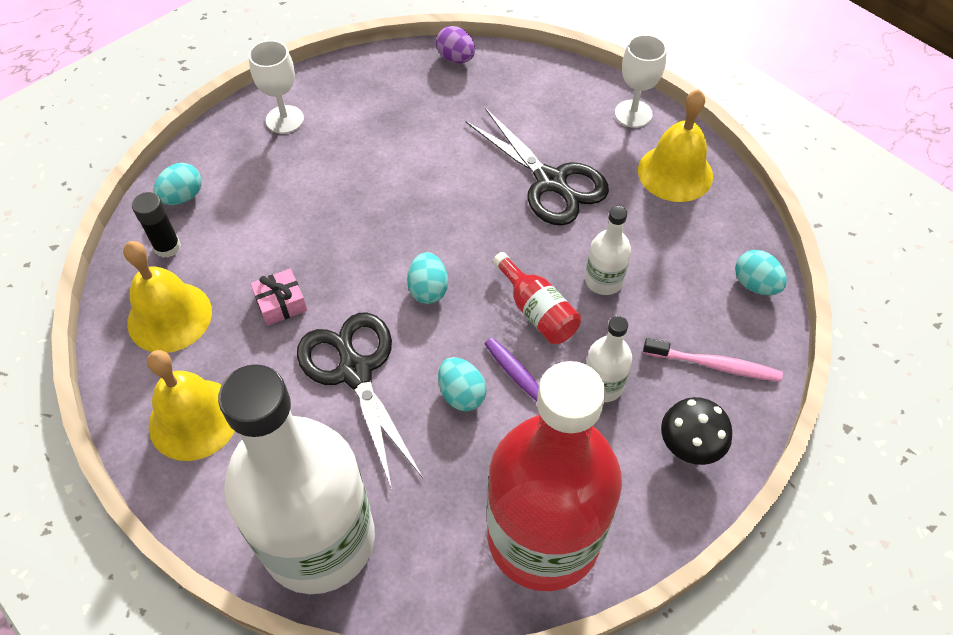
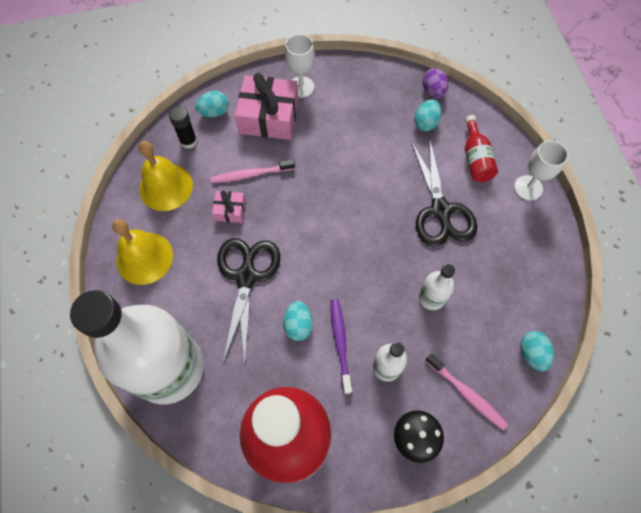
camera: 30 degrees right, 10 degrees up
turquoise egg [407,252,448,304] -> turquoise egg moved to [414,99,441,131]
red bottle [493,252,581,344] -> red bottle moved to [465,115,498,182]
yellow bell [638,89,713,202] -> none
none -> pink toothbrush [211,159,295,183]
none -> pink gift [235,73,298,140]

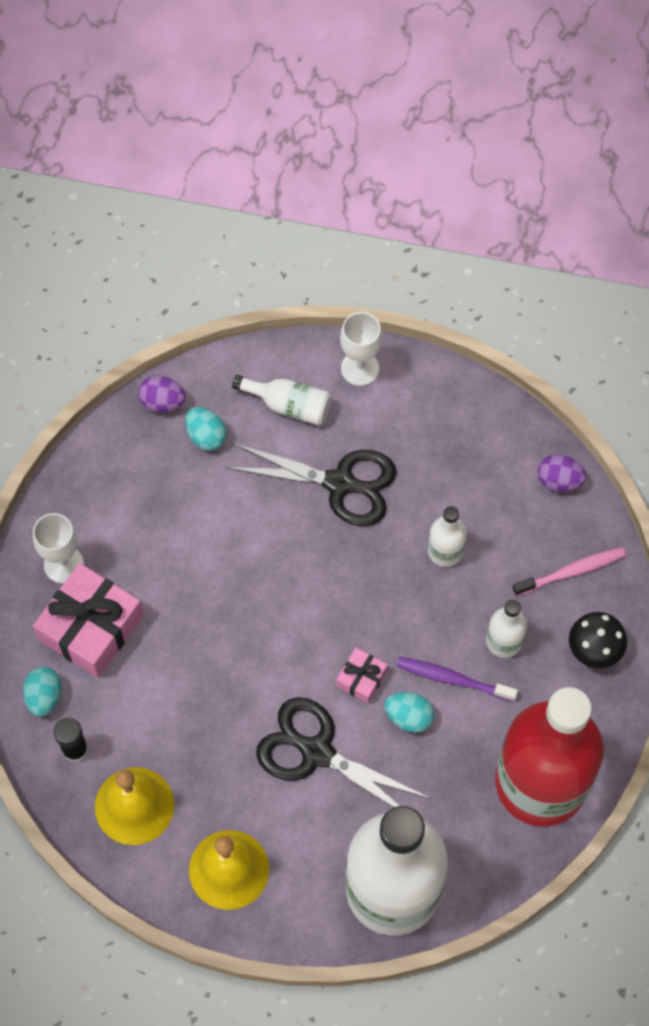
camera: 65 degrees left, 0 degrees up
pink toothbrush [211,159,295,183] -> none
pink gift [212,191,246,223] -> pink gift moved to [336,647,388,703]
red bottle [465,115,498,182] -> white bottle [232,375,331,425]
turquoise egg [520,331,554,371] -> purple egg [537,454,587,492]

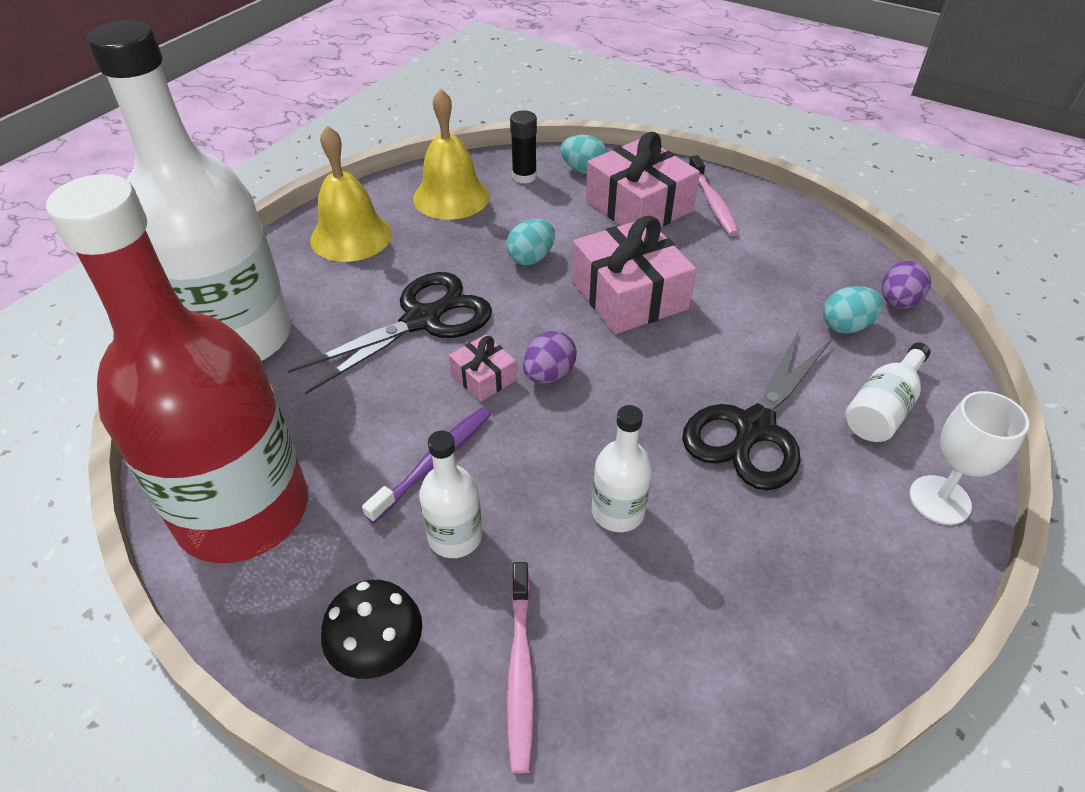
camera: 110 degrees right, 20 degrees down
white goblet [33,513,84,584] -> pink toothbrush [689,155,739,236]
turquoise egg [384,692,434,733] -> turquoise egg moved to [506,219,555,265]
purple egg [537,454,587,492] -> purple egg moved to [523,331,577,383]
none -> pink gift [572,216,696,334]

